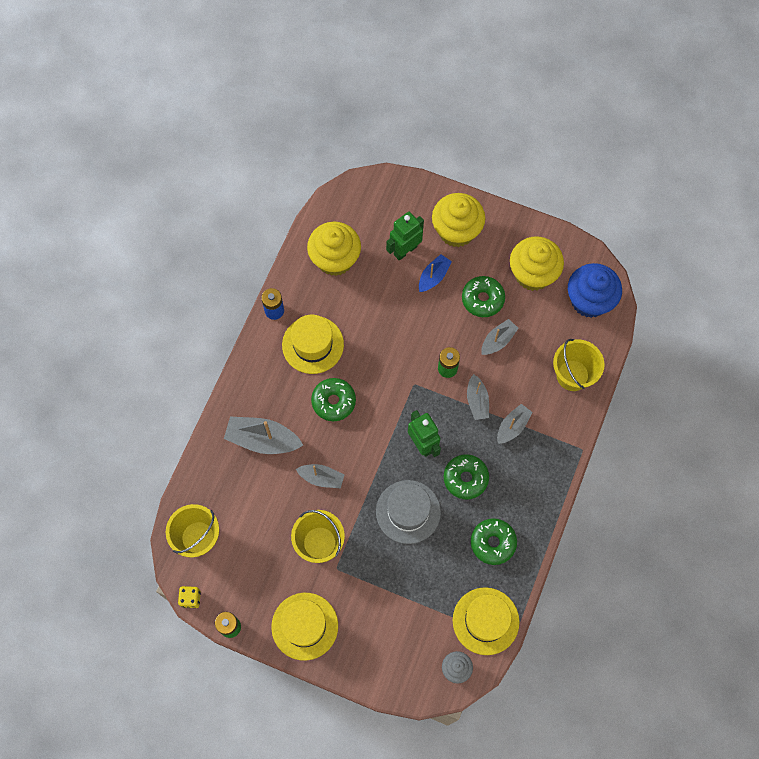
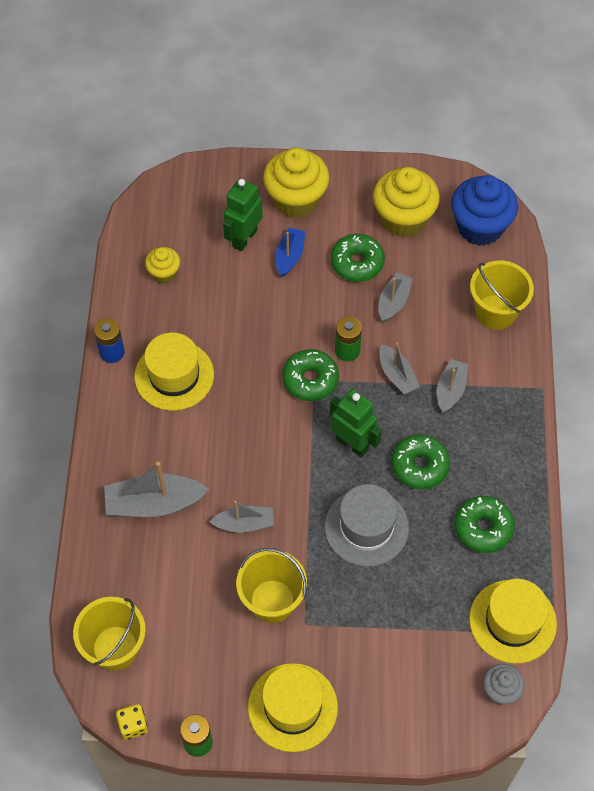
camera: 20 degrees left, 10 degrees down
yellow cupcake [307,222,361,276] -> yellow cupcake [145,247,180,283], size x0.52
green donut [311,378,356,421] -> green donut moved to [282,349,339,401]

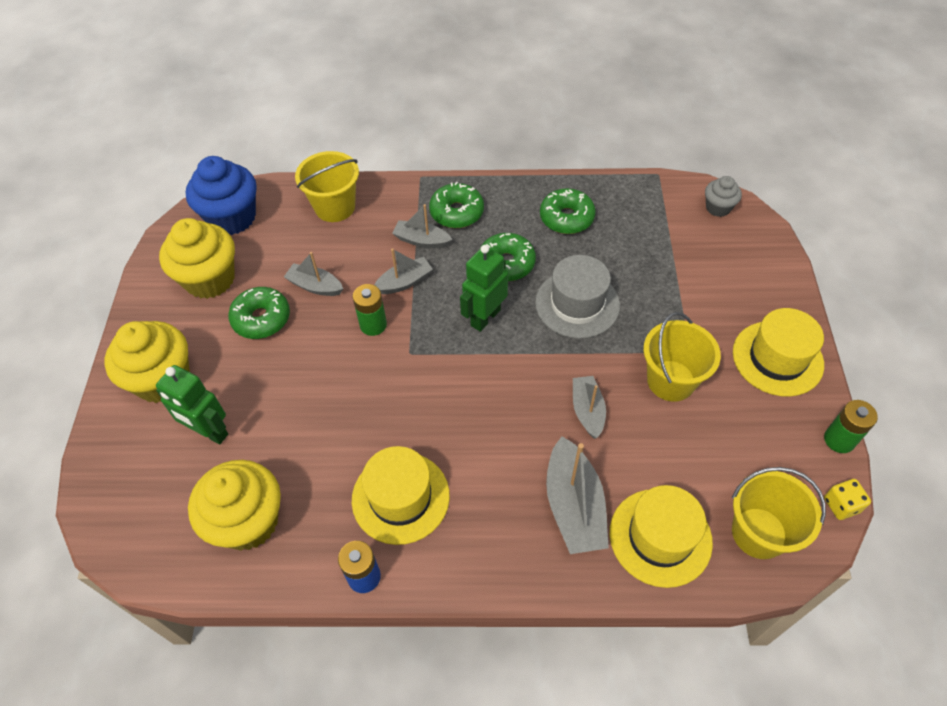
camera: 90 degrees left, 5 degrees down
yellow cupcake [145,247,180,283] -> yellow cupcake [188,460,281,551], size x1.91
blue boat [275,227,306,277] -> none
green donut [282,349,339,401] -> green donut moved to [429,182,484,228]
yellow hat [469,579,557,664] -> yellow hat moved to [610,485,713,588]

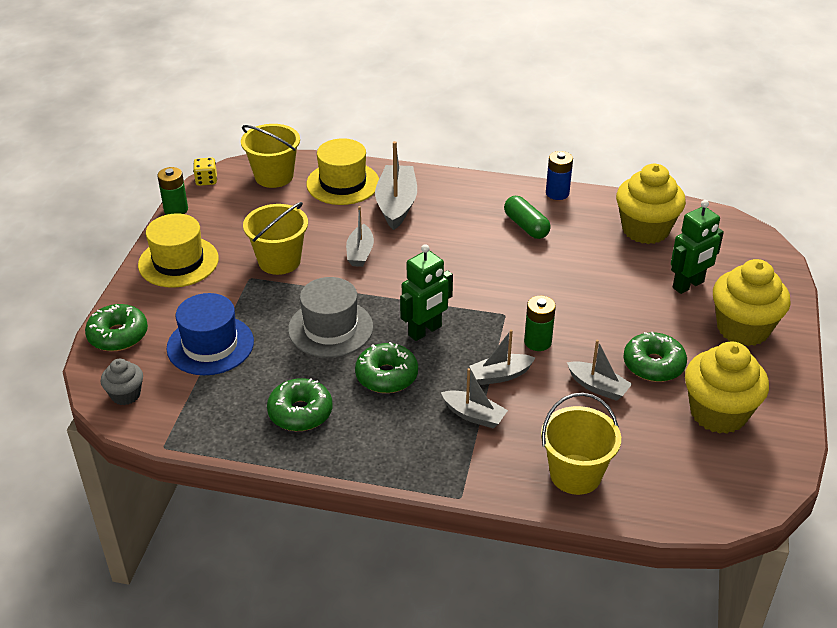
camera: 170 degrees left, 15 degrees down
green robot [156,365,228,444] -> green robot turned 105 degrees clockwise [671,200,724,294]
blue cupcake [186,156,257,235] -> none
yellow hat [352,446,450,545] -> green capsule [504,196,551,239]
green donut [429,182,484,228] -> green donut moved to [85,304,148,351]
none -> blue hat [166,293,254,375]

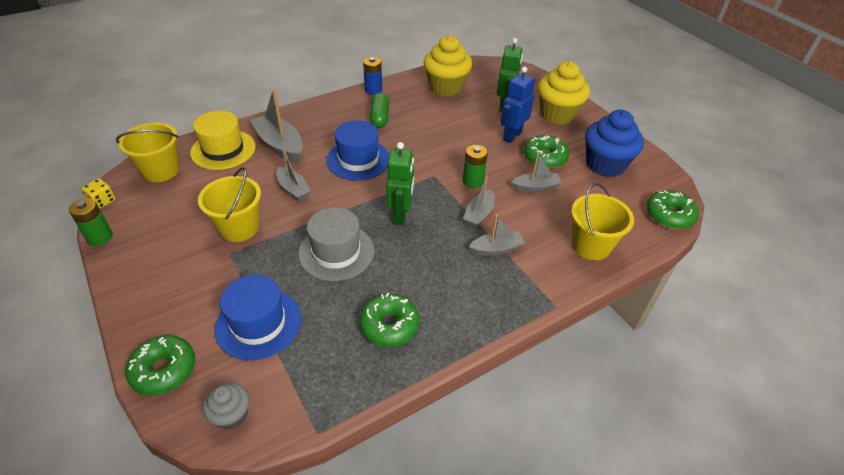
camera: 45 degrees left, 5 degrees up
yellow hat [138,213,219,288] -> none
green donut [355,342,418,393] -> green donut moved to [647,190,699,229]
green capsule [504,196,551,239] -> green capsule turned 75 degrees clockwise [370,93,389,128]
yellow cupcake [685,342,769,434] -> blue cupcake [585,109,644,177]
none -> blue hat [326,120,390,181]
none -> blue robot [501,66,535,143]

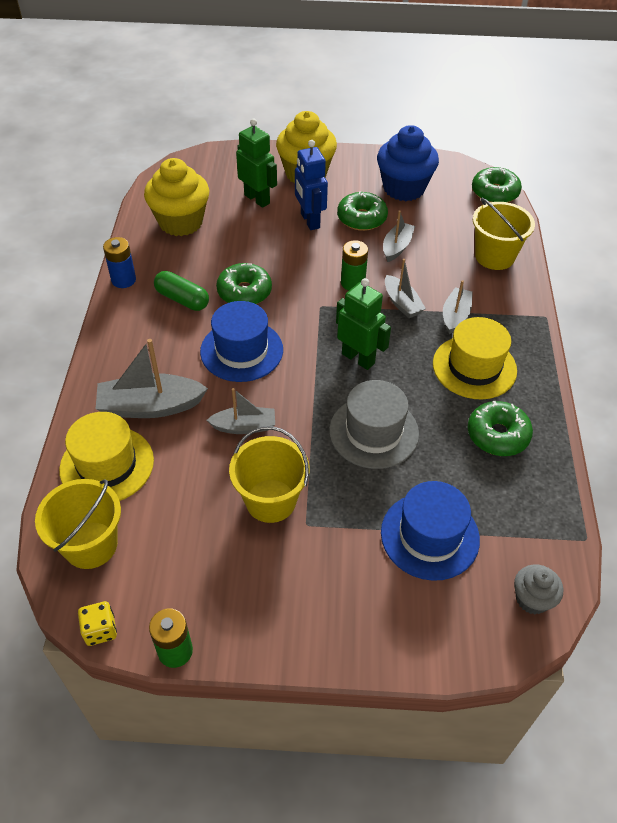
camera: 55 degrees left, 5 degrees up
green donut [125,335,195,396] -> green donut moved to [216,263,272,304]
none -> yellow hat [433,317,517,399]

